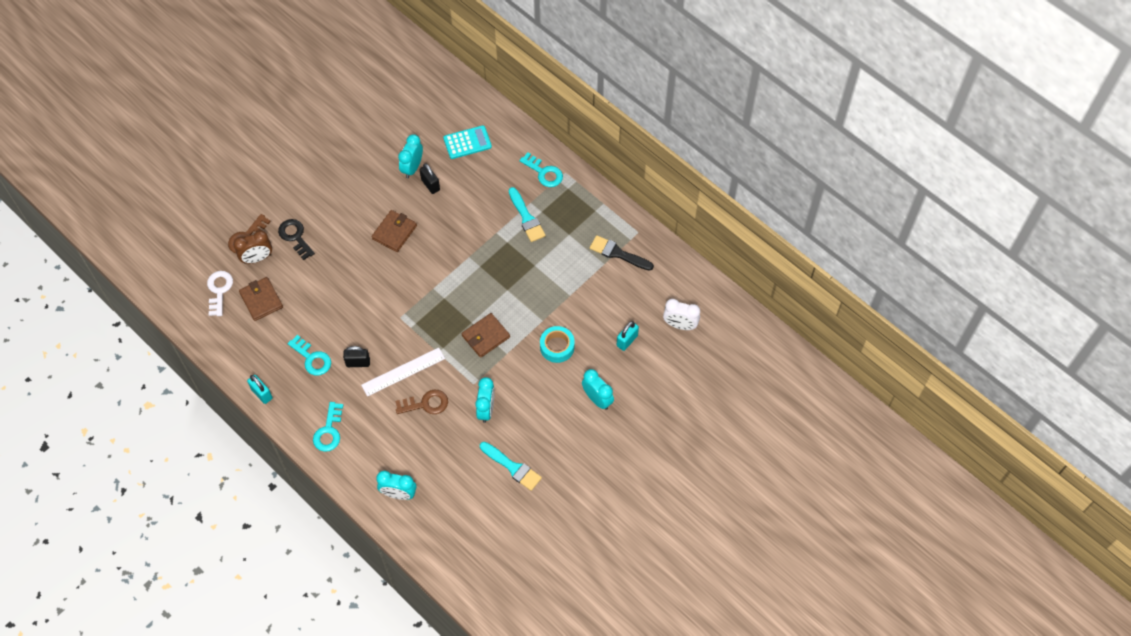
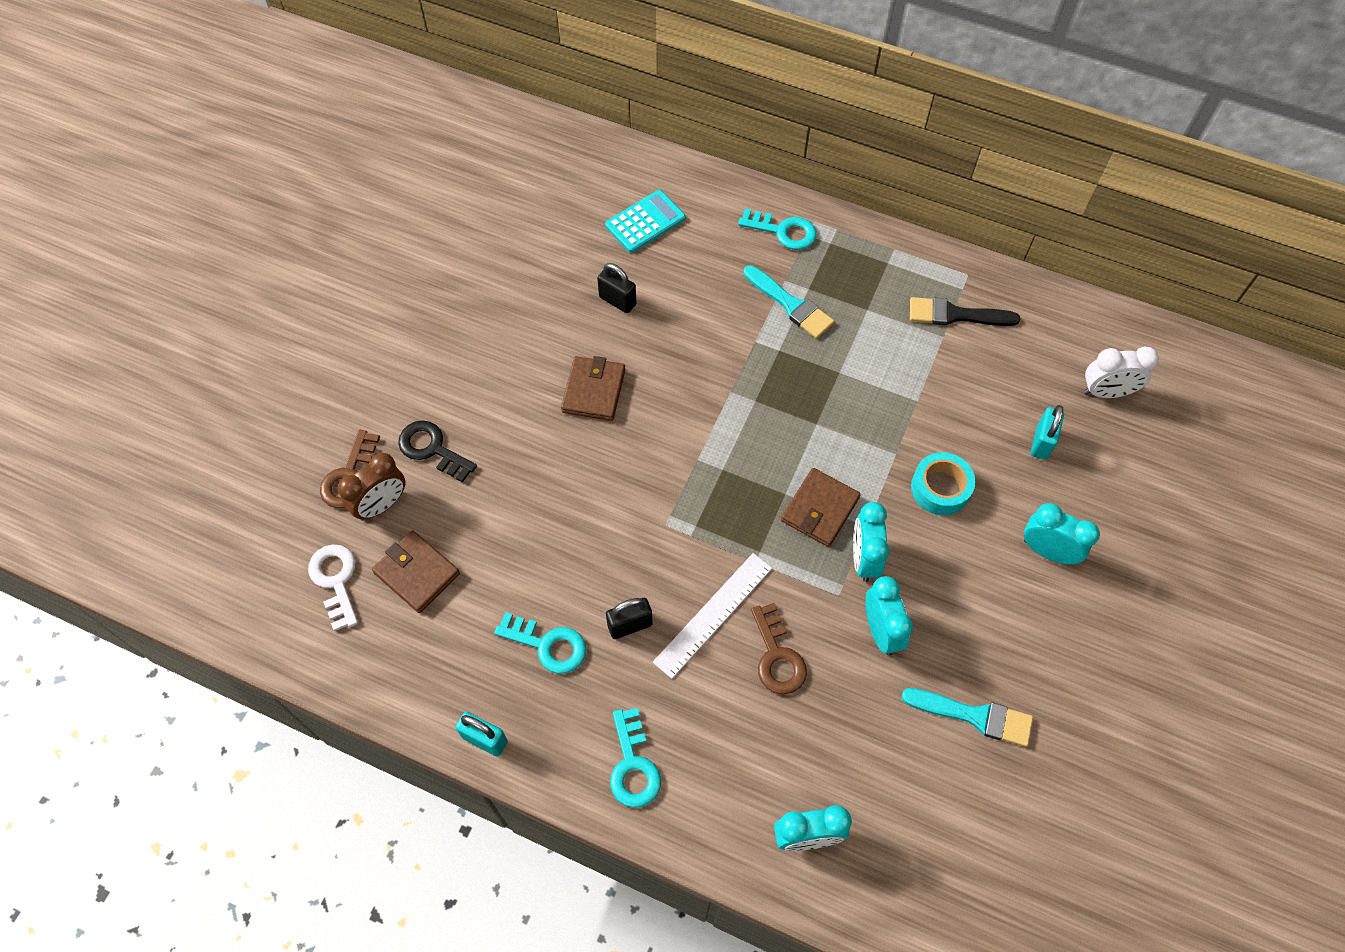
camera: 20 degrees left, 0 degrees up
brown key [395,390,448,414] -> brown key turned 105 degrees clockwise [751,603,807,695]
turquoise clock [398,134,423,178] -> turquoise clock moved to [853,502,889,582]

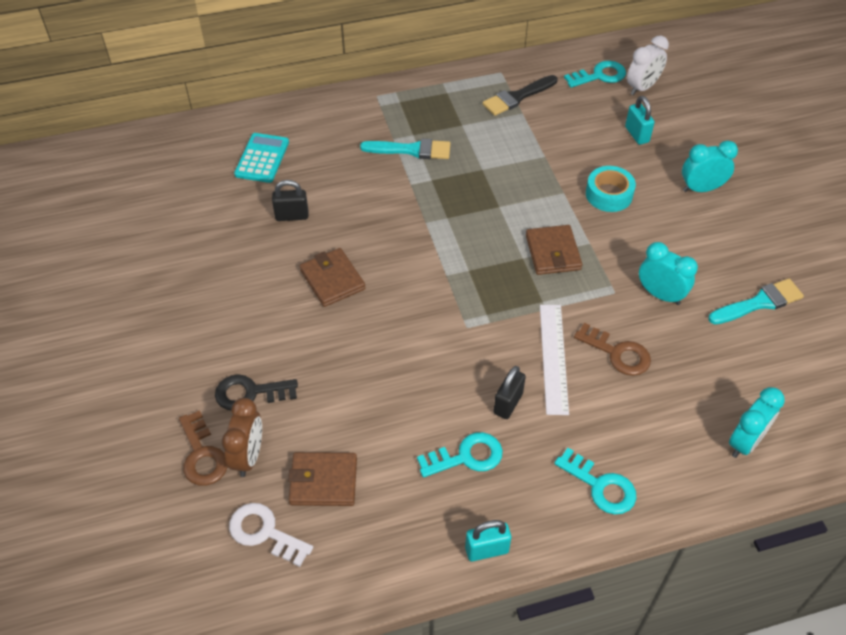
camera: 40 degrees left, 10 degrees down
turquoise key [738,208,817,250] -> turquoise key moved to [564,61,626,88]
turquoise clock [853,502,889,582] -> none

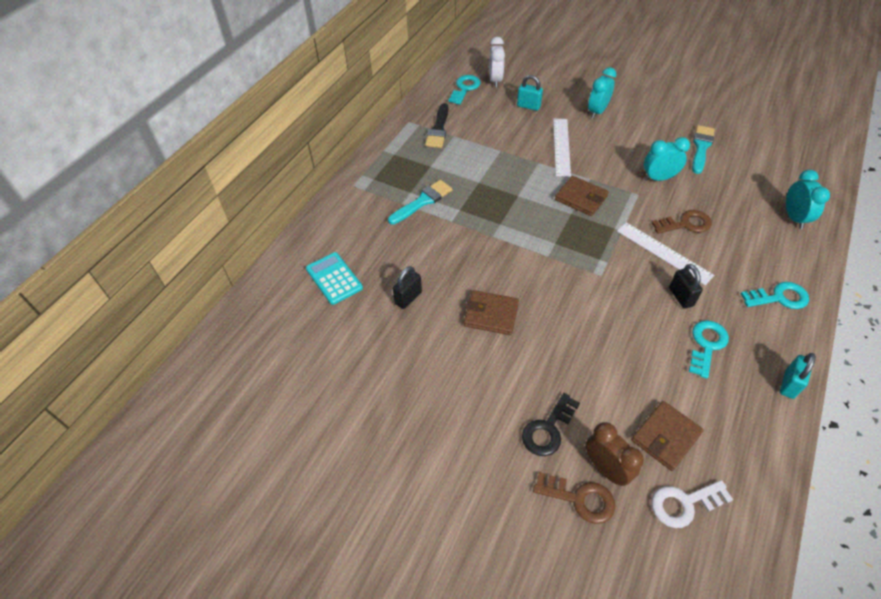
camera: 45 degrees left, 0 degrees up
turquoise tape [586,166,636,212] -> white ruler [553,119,571,177]

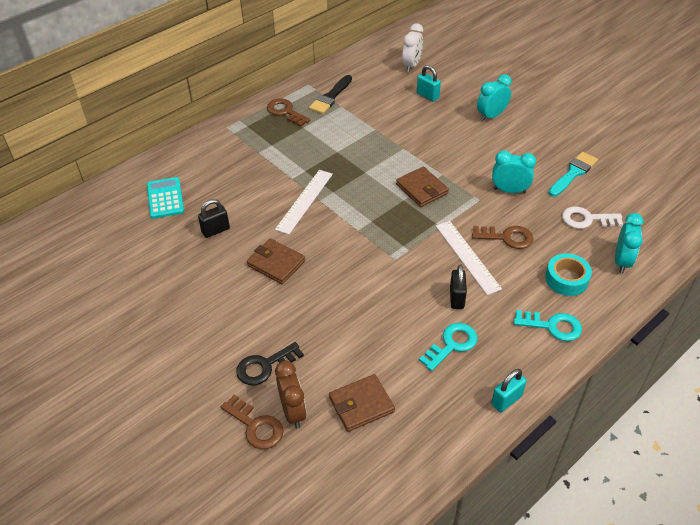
camera: 20 degrees right, 5 degrees down
turquoise brush [388,180,453,224] -> none
turquoise key [448,75,481,105] -> none
white ruler [553,119,571,177] -> white ruler moved to [275,170,333,235]
white key [651,480,733,528] -> white key moved to [562,206,623,229]
none -> brown key [267,99,310,127]
none -> turquoise tape [545,253,592,296]

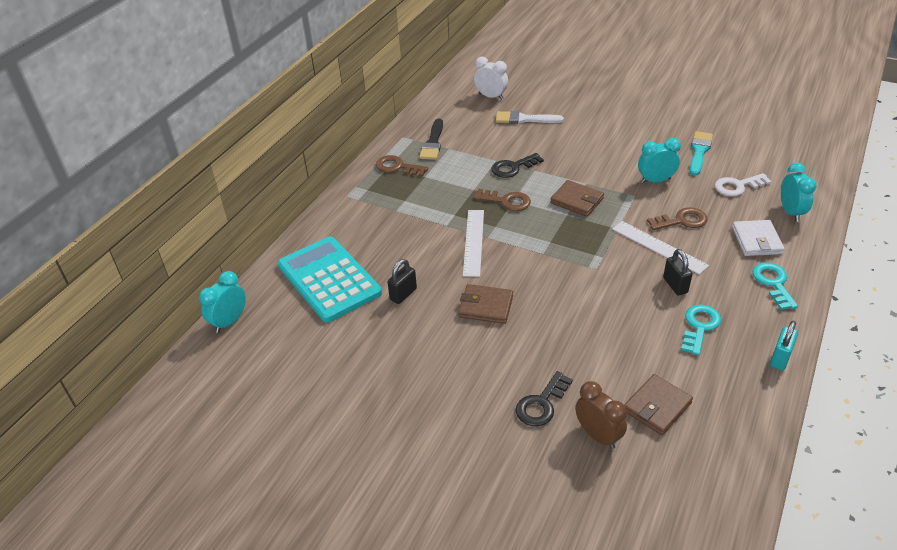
camera: 20 degrees left, 5 degrees down
turquoise calculator [147,177,184,219] -> turquoise calculator [278,237,382,322], size x1.82
brown key [221,395,284,449] -> brown key moved to [474,189,531,211]
white clock [402,23,423,72] -> white clock turned 60 degrees counterclockwise [474,57,508,100]
turquoise padlock [417,65,441,102] -> white brush [496,111,564,124]
turquoise clock [477,74,512,121] -> turquoise clock moved to [199,271,246,333]
turquoise key [514,310,582,341] -> turquoise key turned 90 degrees counterclockwise [752,262,798,310]
turquoise tape [545,253,592,296] -> white wallet [732,220,785,256]
none -> black key [491,153,544,178]

